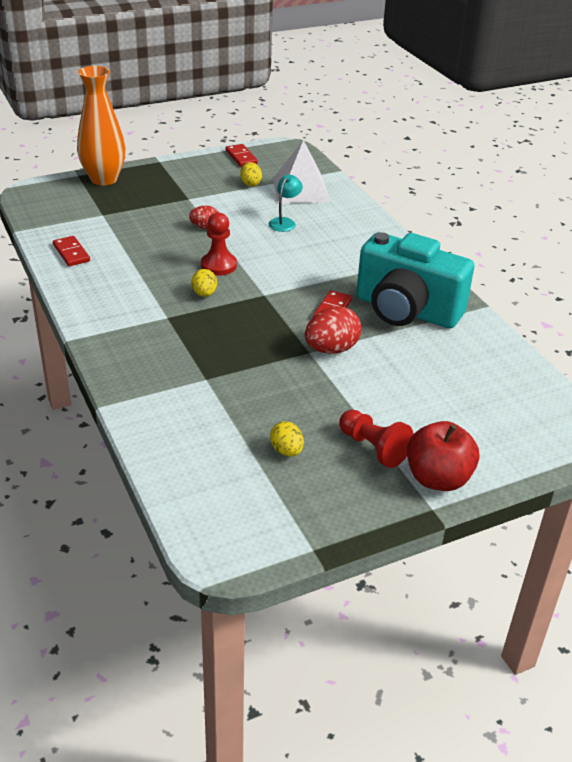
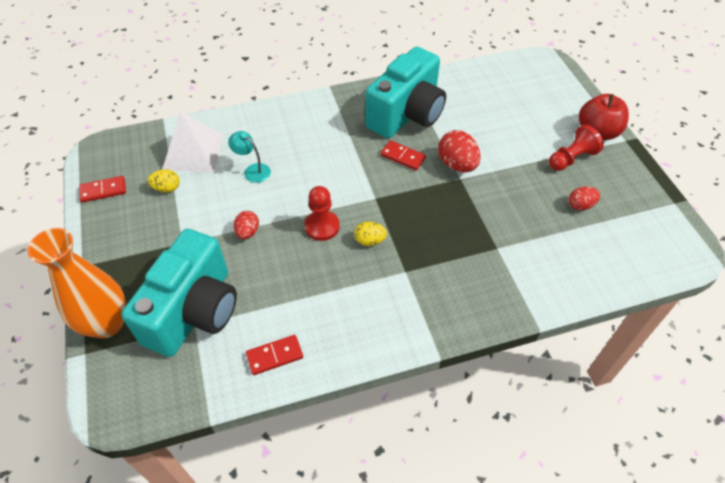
camera: 80 degrees left, 15 degrees up
yellow egg [270,421,304,457] -> red egg [569,186,600,211]
none -> turquoise camera [121,229,237,357]

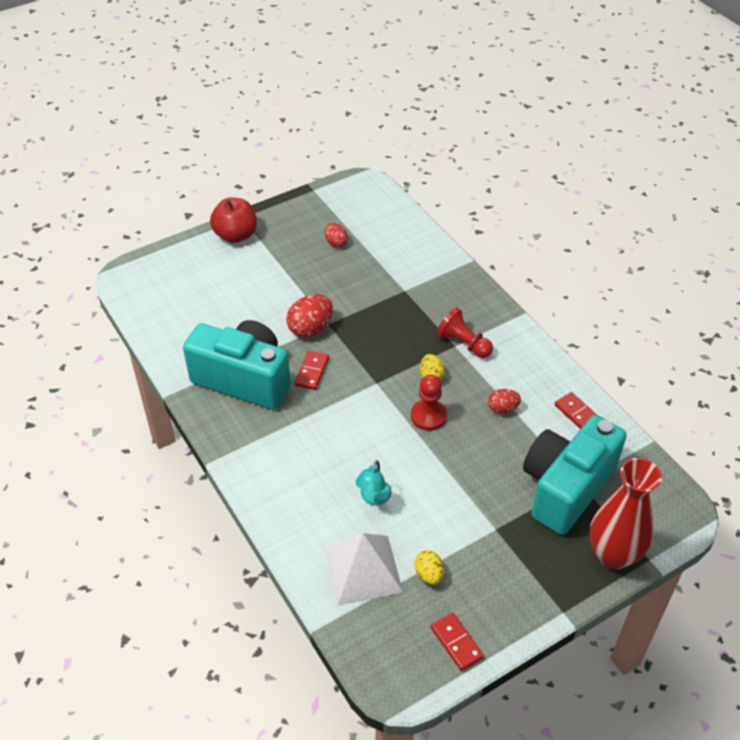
camera: 105 degrees left, 5 degrees down
orange vase [27,228,126,338] -> red vase [589,458,662,570]
turquoise camera [121,229,237,357] -> turquoise camera turned 60 degrees counterclockwise [523,415,627,535]
red egg [234,211,259,239] -> red egg moved to [488,389,521,414]
red pawn [549,125,604,171] -> red pawn moved to [437,308,493,358]

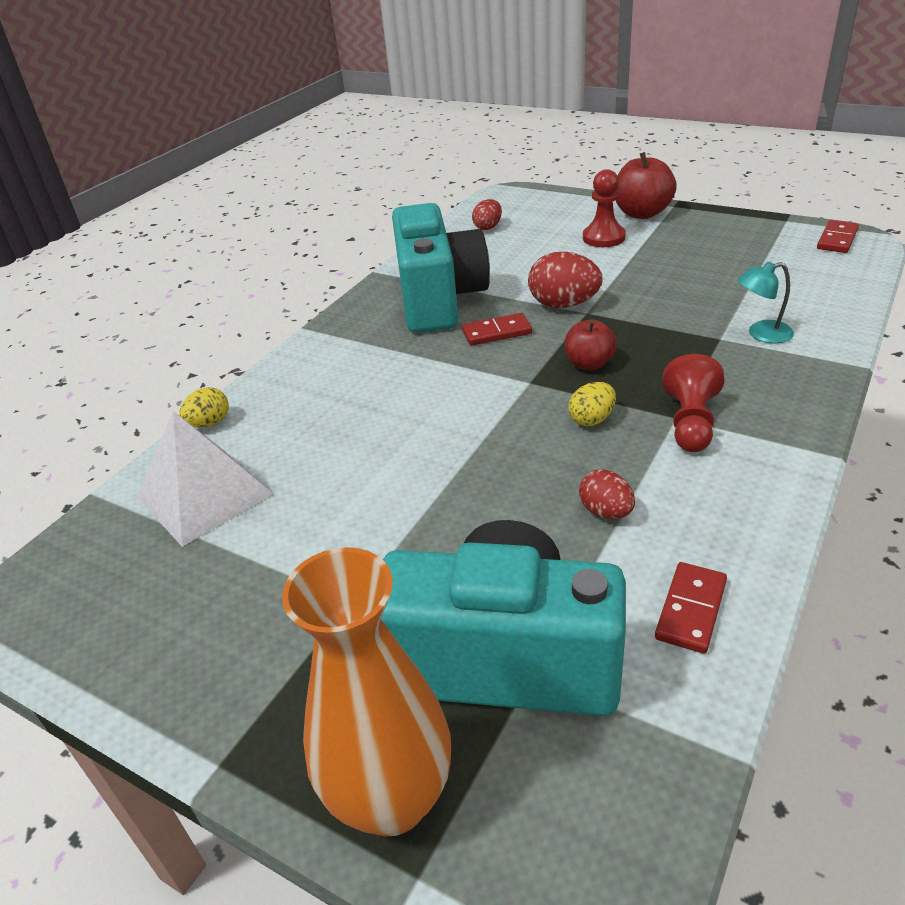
camera: 65 degrees right, 10 degrees down
red egg [325,223,348,248] -> red egg moved to [472,199,502,230]
turquoise lamp [356,460,392,505] -> turquoise lamp moved to [738,262,794,343]
red pawn [411,375,447,431] -> red pawn moved to [583,169,626,247]
yellow egg [415,550,444,585] -> yellow egg moved to [179,387,229,428]
red domino [431,613,484,671] -> red domino moved to [817,220,859,253]
red vase [589,458,662,570] -> orange vase [282,547,451,837]
none -> red apple [565,320,617,370]

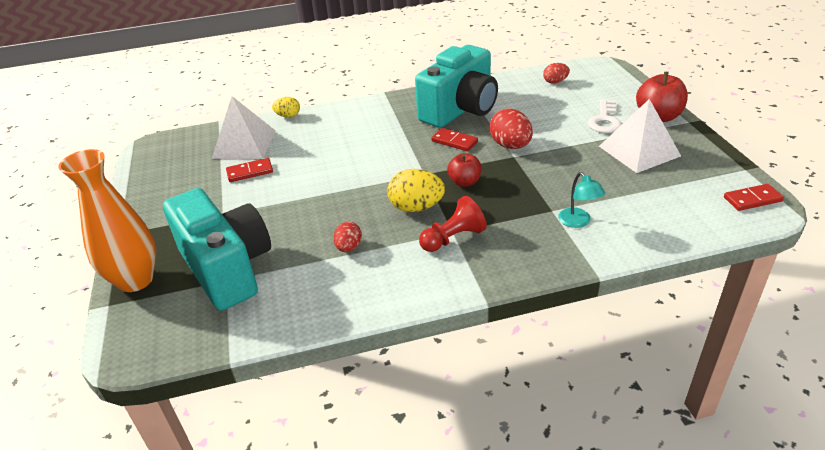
camera: 45 degrees right, 0 degrees up
yellow egg [568,382,616,426] -> yellow egg [387,169,445,212], size x1.67
red pawn [583,169,626,247] -> white key [588,99,621,133]
red domino [655,562,727,654] -> red domino moved to [226,158,273,182]
turquoise lamp [738,262,794,343] -> turquoise lamp turned 150 degrees counterclockwise [558,172,605,228]
none -> white pyramid [599,99,681,173]

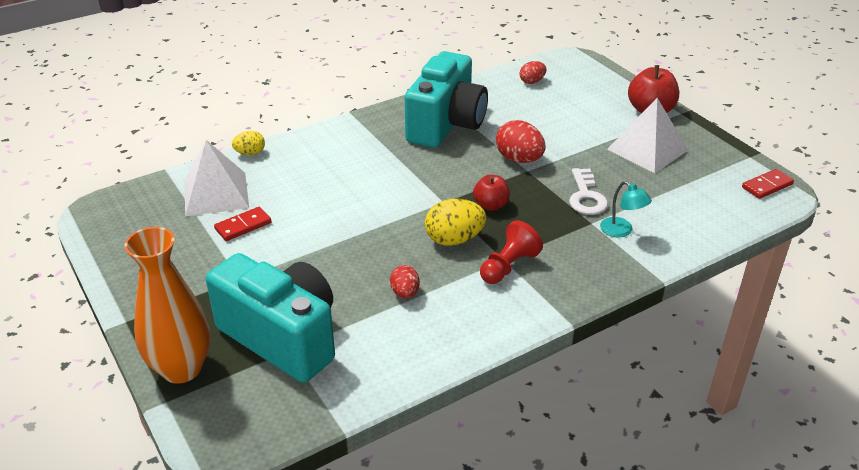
camera: 20 degrees left, 0 degrees up
red domino [432,128,478,151] -> none
white key [588,99,621,133] -> white key moved to [569,168,608,215]

